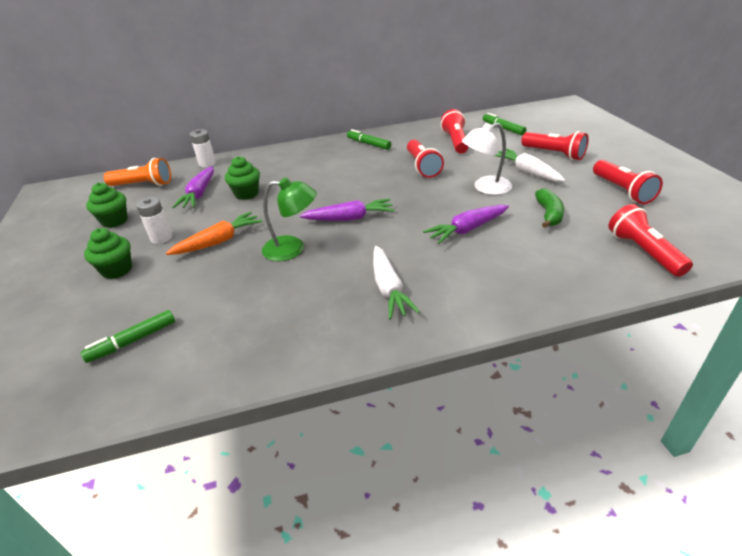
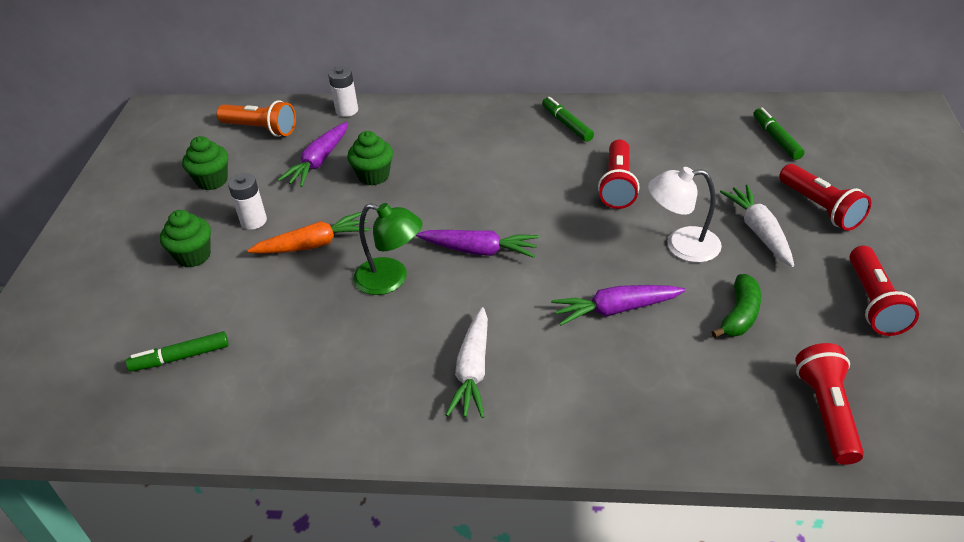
camera: 20 degrees right, 5 degrees up
red flashlight [441,109,469,154] -> none

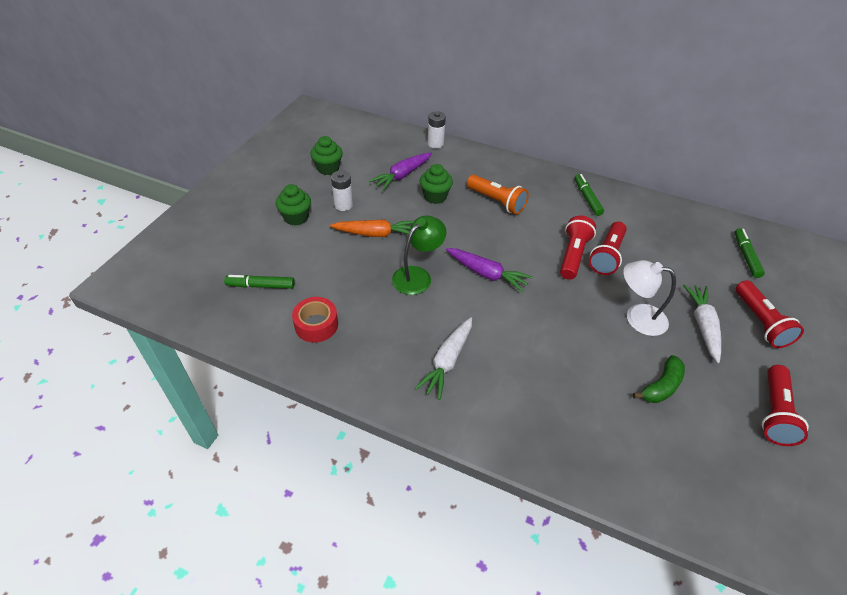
camera: 15 degrees right, 5 degrees up
orange flashlight [217,100,296,137] -> orange flashlight moved to [467,175,529,215]
green lamp [353,203,422,295] -> green lamp turned 90 degrees counterclockwise [392,216,447,295]
purple carrot [551,285,686,326] -> none
red flashlight [795,343,864,465] -> red flashlight moved to [560,216,596,280]
none -> red tape [292,297,338,343]

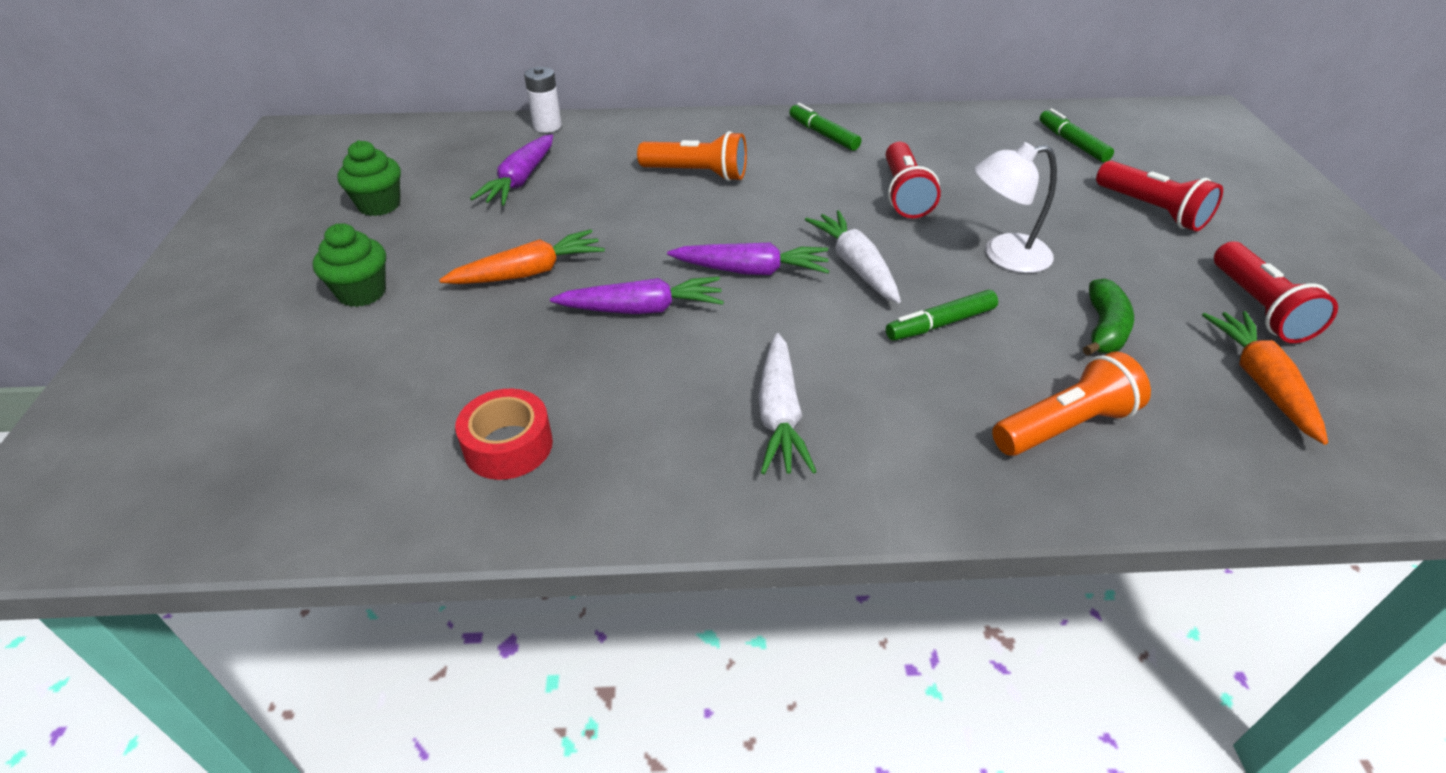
camera: 25 degrees left, 5 degrees down
green marker [224,275,295,289] -> green marker moved to [886,290,998,341]
white battery [331,170,353,211] -> none
green lamp [392,216,447,295] -> purple carrot [550,277,724,314]
green cupcake [420,164,453,204] -> none
red flashlight [560,216,596,280] -> none
white carrot [683,284,721,363] -> white carrot moved to [805,210,901,303]
none -> orange flashlight [992,351,1151,456]
none -> orange carrot [1202,311,1328,445]

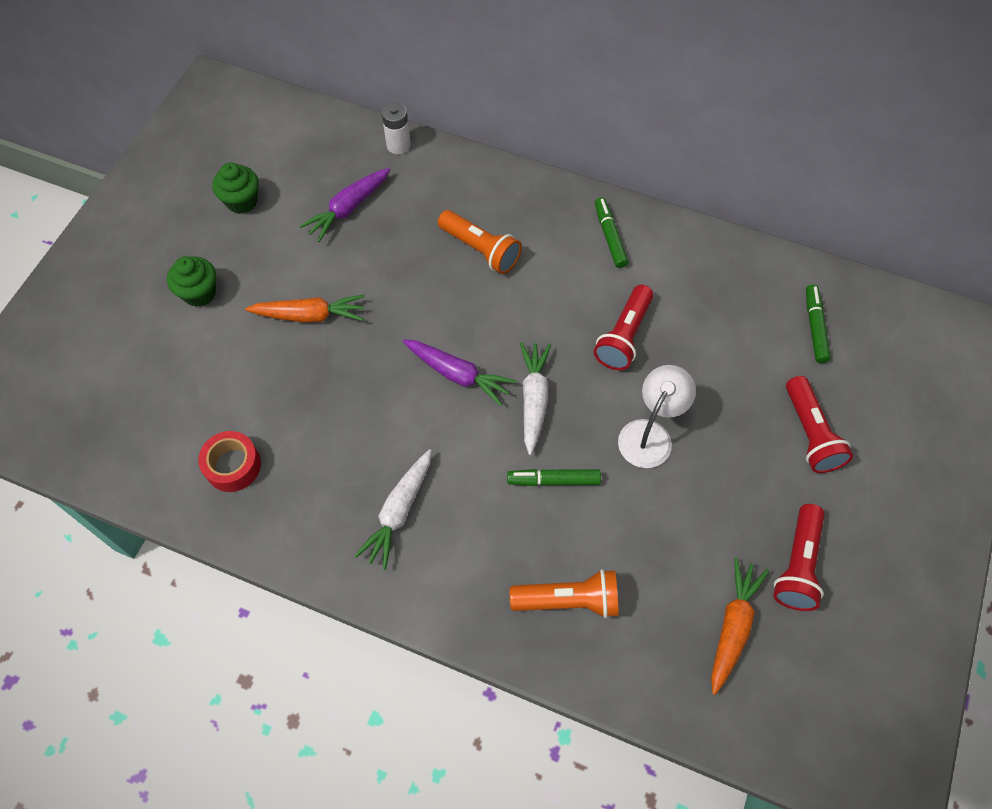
camera: 25 degrees right, 20 degrees up
purple carrot [550,277,724,314] -> none
white lamp [974,142,1057,273] -> white lamp turned 105 degrees clockwise [618,365,696,468]
green banana [1083,278,1134,356] -> none

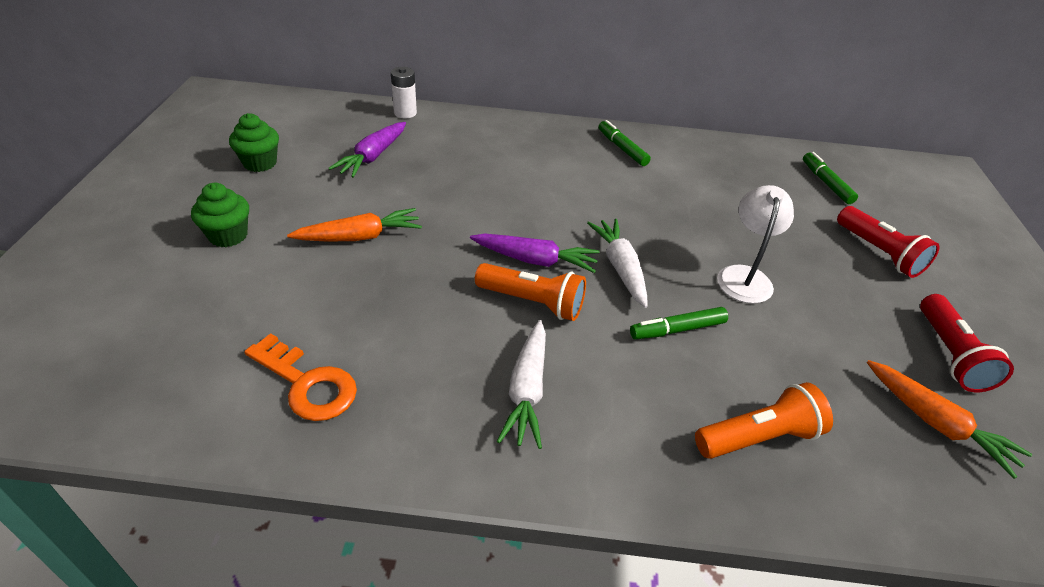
camera: 20 degrees left, 20 degrees down
red tape [198,431,261,492] -> orange key [244,333,357,421]
orange flashlight [438,210,522,274] -> orange flashlight moved to [475,263,586,321]
red flashlight [594,285,654,370] -> none
orange carrot [711,558,769,695] -> orange carrot turned 135 degrees clockwise [867,360,1032,479]

